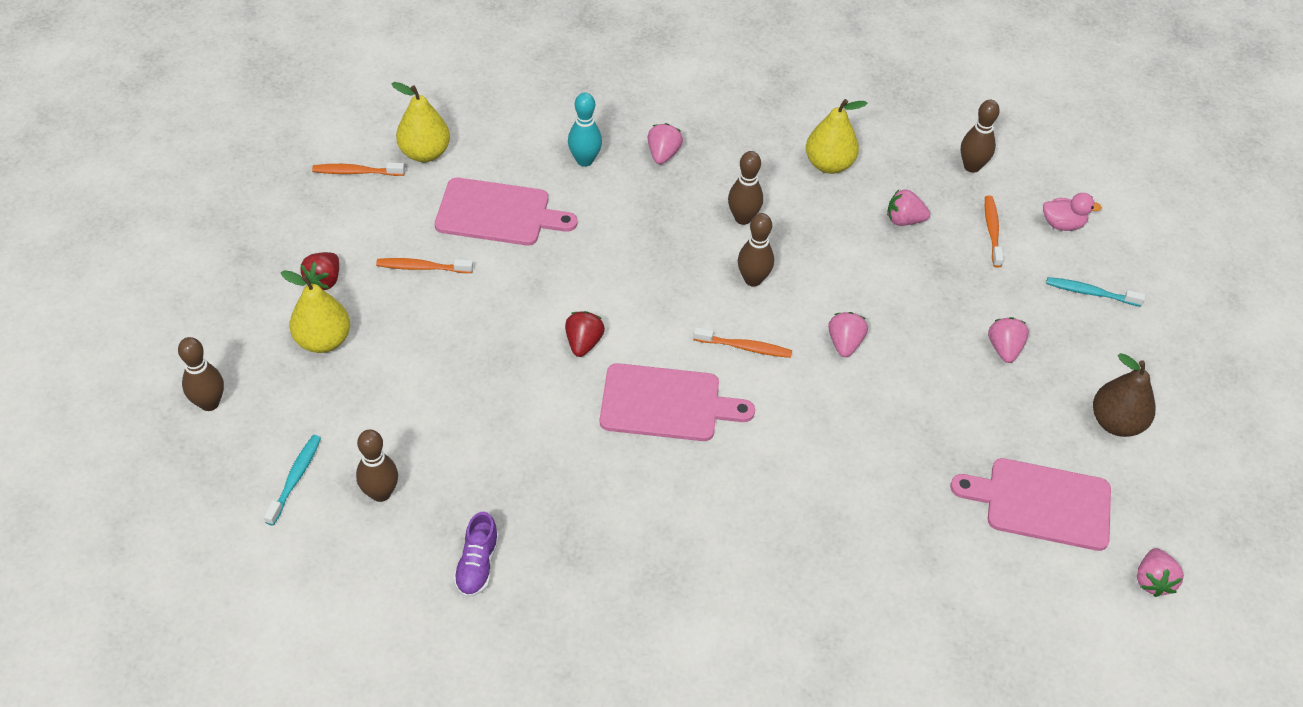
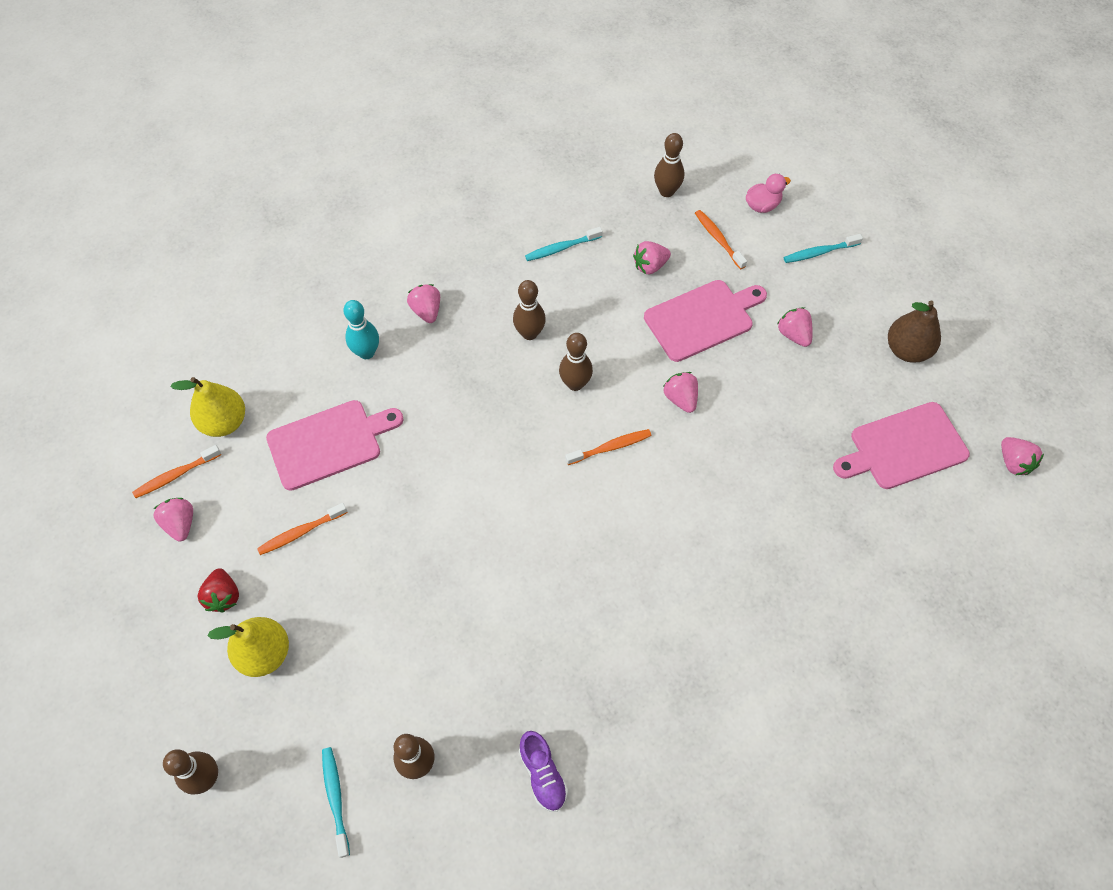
camera: 30 degrees left, 10 degrees up
red strawberry [565,311,605,357] -> none
pink cutting board [600,363,755,441] -> pink cutting board moved to [644,280,767,362]
yellow pear [806,99,867,174] -> turquoise toothbrush [525,227,603,261]
none -> pink strawberry [154,498,193,541]

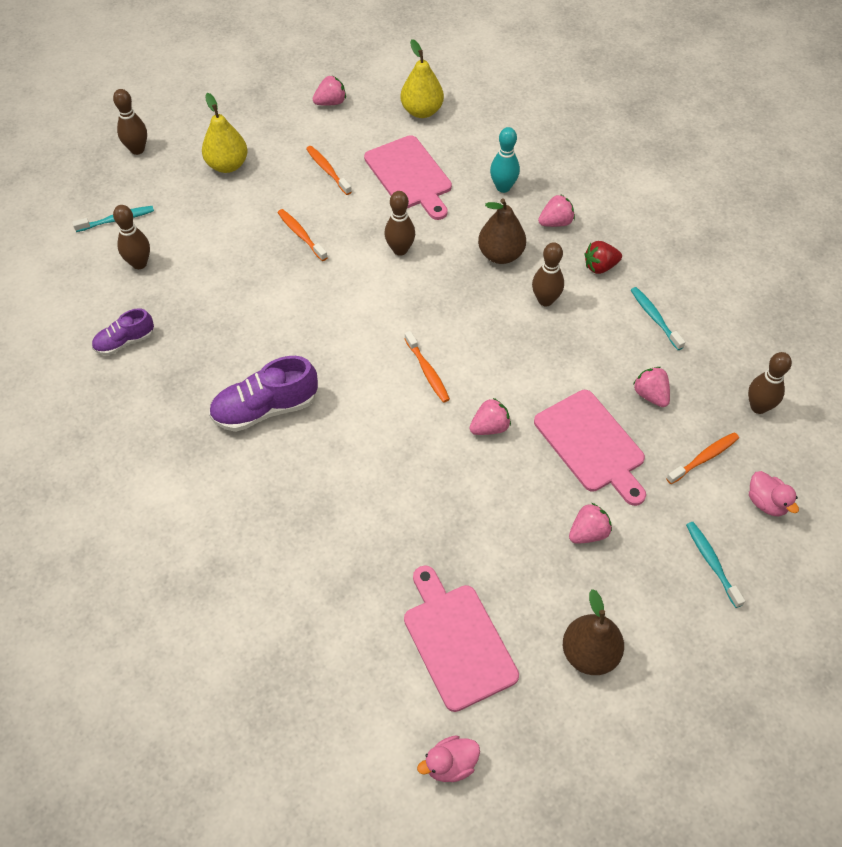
camera: 85 degrees right, 5 degrees down
orange toothbrush [132,445,221,498] -> orange toothbrush moved to [278,209,328,261]
red strawberry [198,568,239,612] -> red strawberry moved to [585,241,622,274]
brown bowling pin [559,333,593,391] -> brown bowling pin moved to [384,191,415,256]
pink strawberry [1001,437,1044,475] -> pink duck [417,736,480,782]
none -> purple shoe [209,356,318,432]
none -> brown pear [478,198,526,264]

